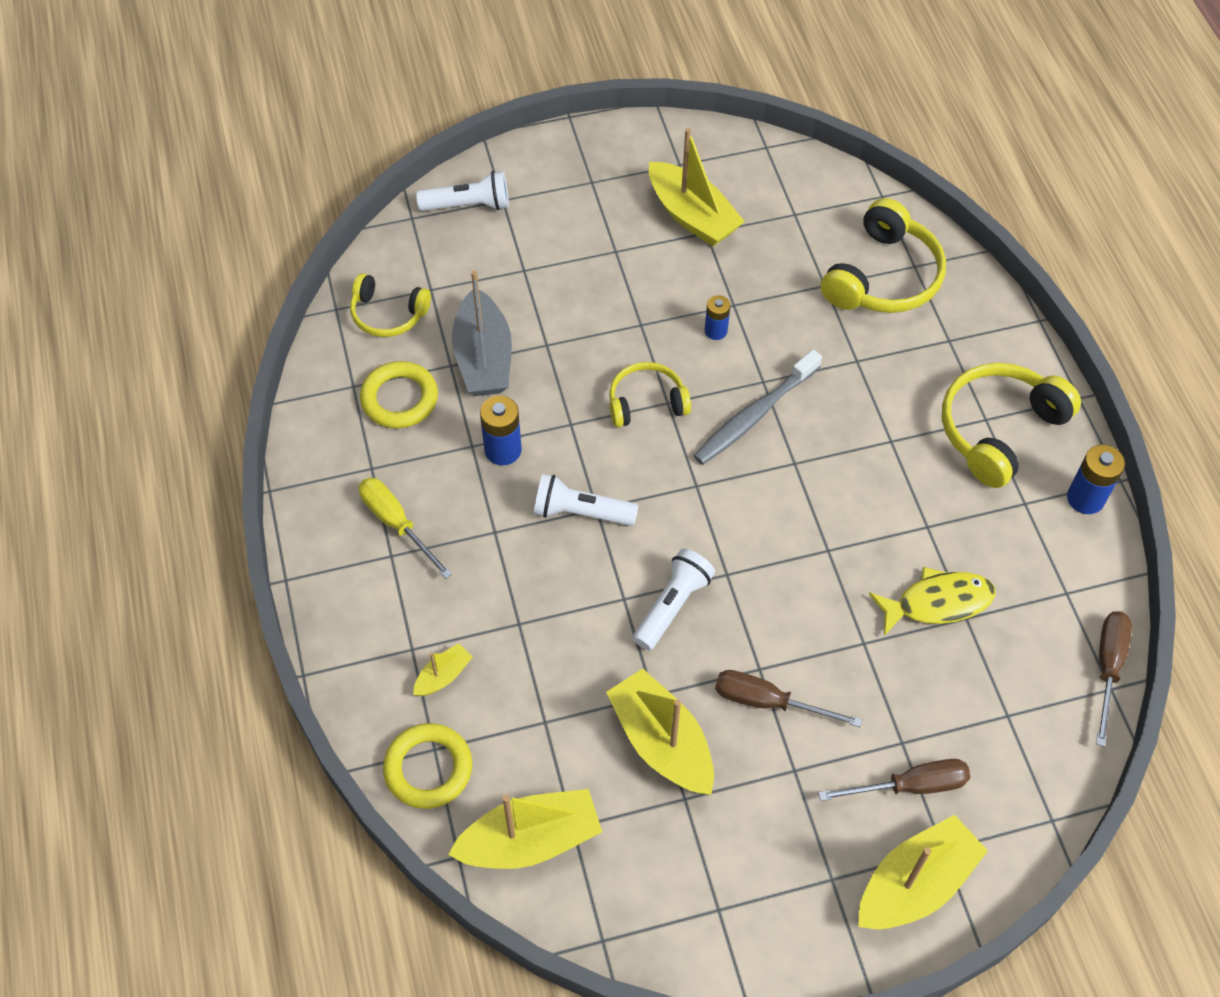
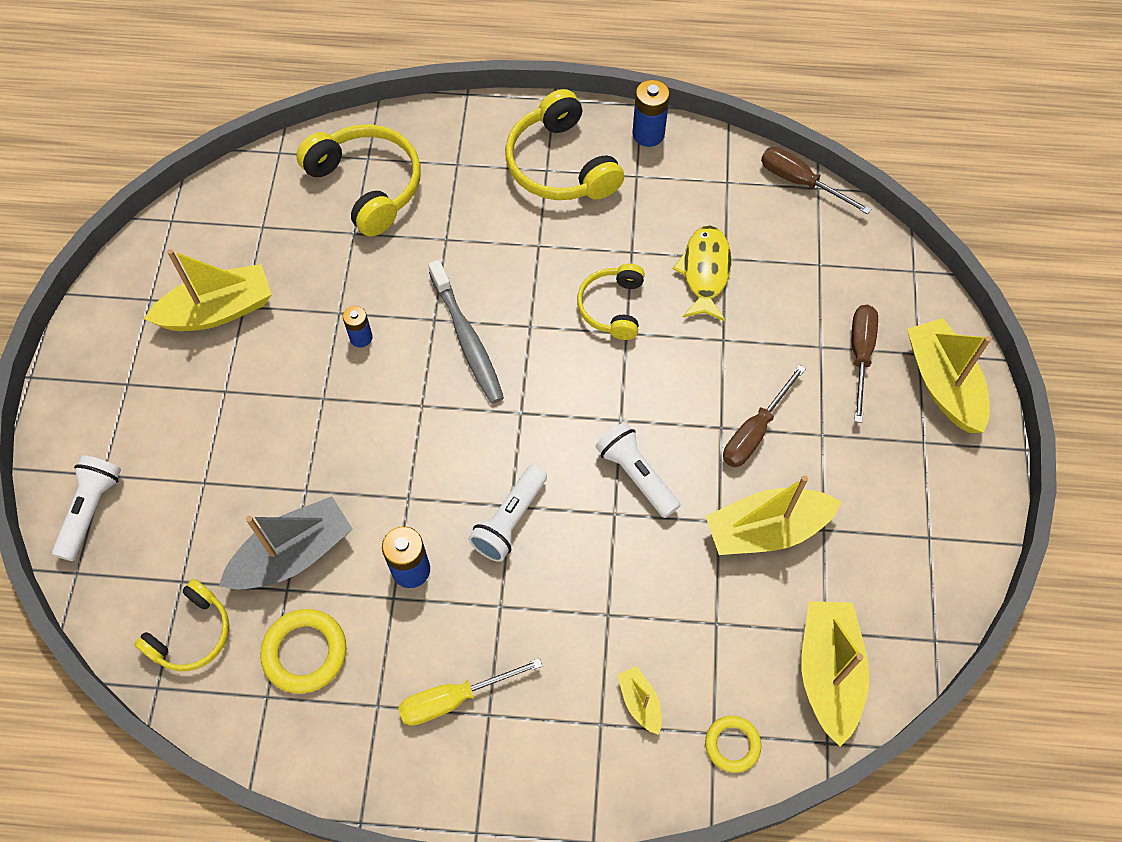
camera: 70 degrees left, 5 degrees up
yellow ring [383,723,472,809] -> yellow ring [705,716,761,773], size x0.63
grey boat [452,271,512,396] -> grey boat turned 45 degrees counterclockwise [219,496,353,590]
yellow headphones [609,362,691,427] -> yellow headphones moved to [577,264,645,340]

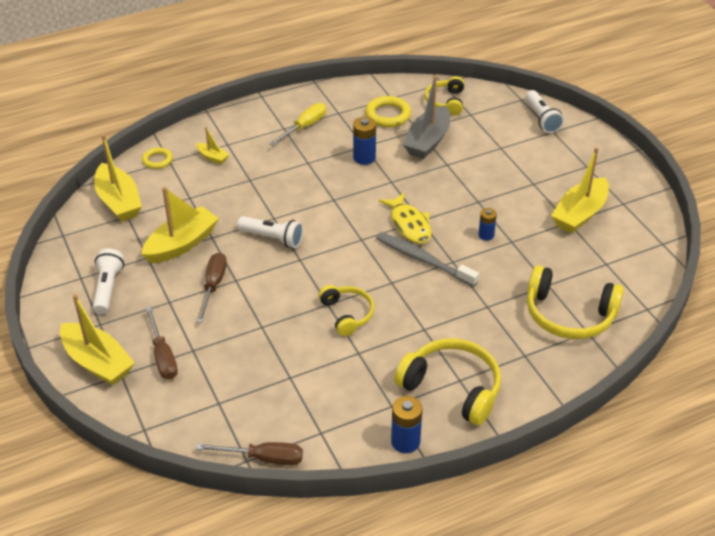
camera: 150 degrees right, 20 degrees down
white flashlight [468,465,547,562] -> white flashlight moved to [93,248,124,314]
yellow fish [673,226,731,321] -> yellow fish moved to [379,192,431,244]

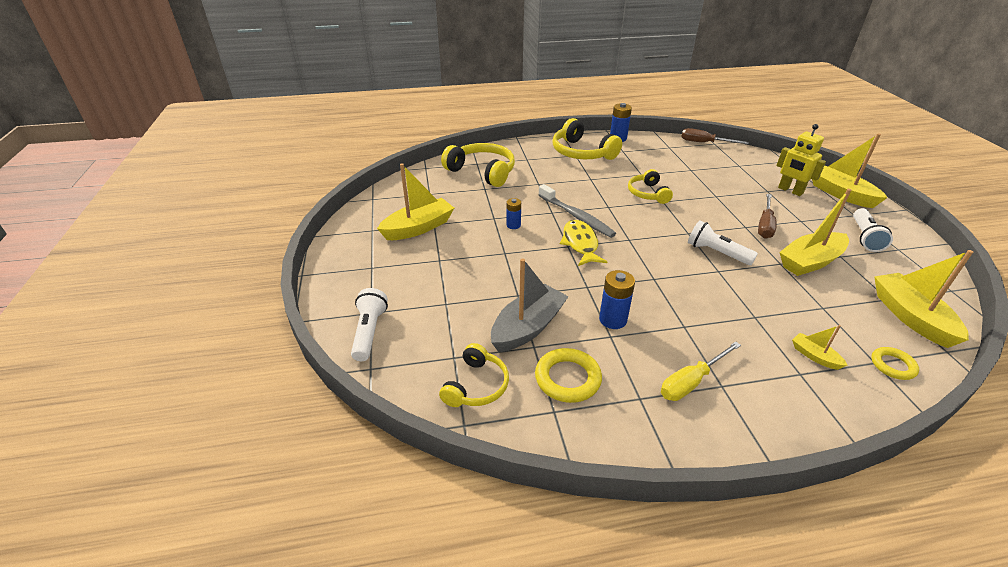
camera: 165 degrees left, 5 degrees down
brown screwdriver [145,306,178,380] -> yellow robot [776,124,826,196]

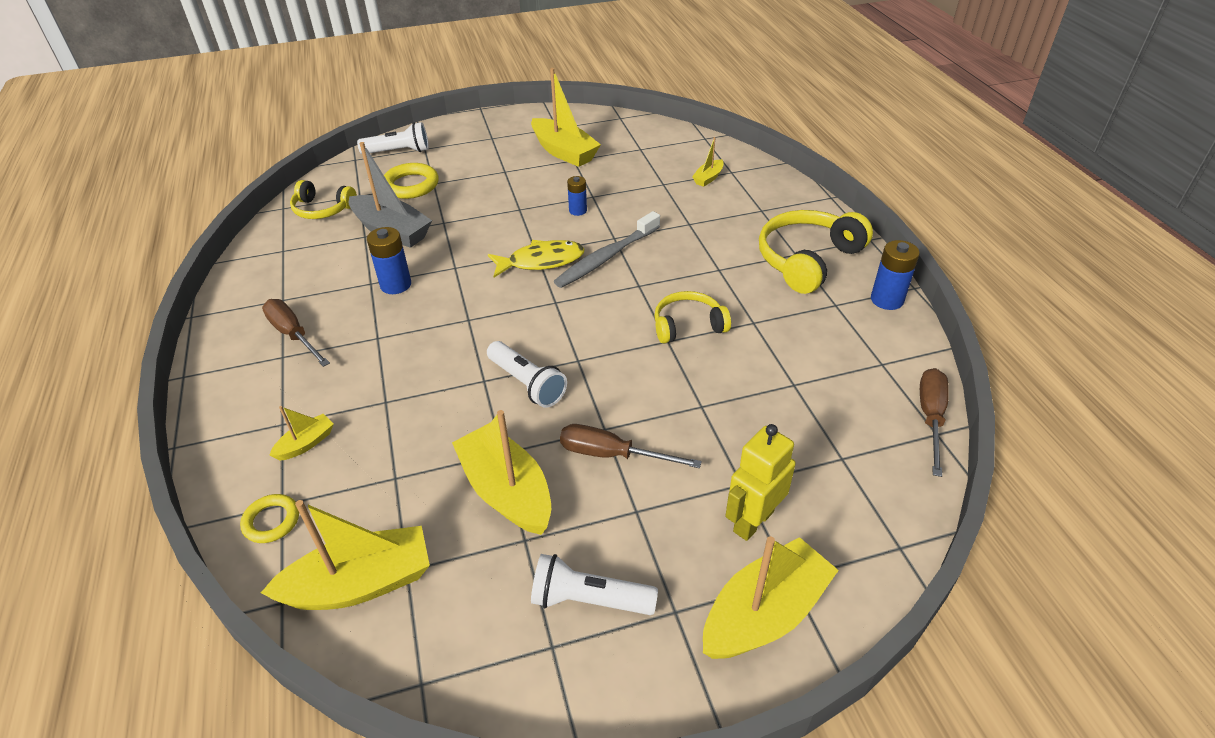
camera: 85 degrees right, 5 degrees up
yellow headphones [441,143,515,187] -> yellow boat [692,137,724,187]
yellow ring [535,348,602,403] -> yellow ring moved to [384,163,439,199]
yellow screwdriver [661,341,741,401] -> brown screwdriver [262,299,330,367]
white flashlight [688,221,758,265] -> white flashlight turned 105 degrees clockwise [487,341,567,408]

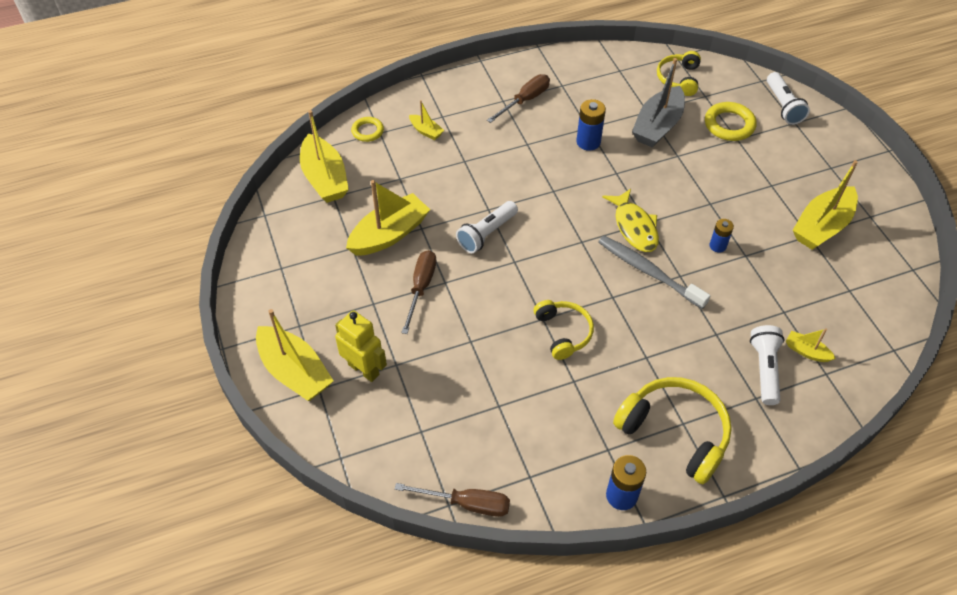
camera: 85 degrees right, 10 degrees up
white flashlight [531,554,658,615] -> white flashlight moved to [750,325,785,405]

